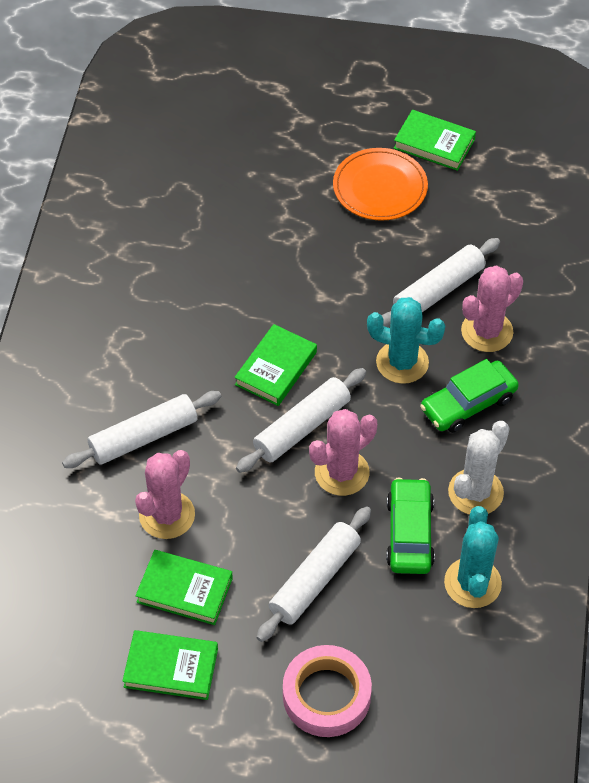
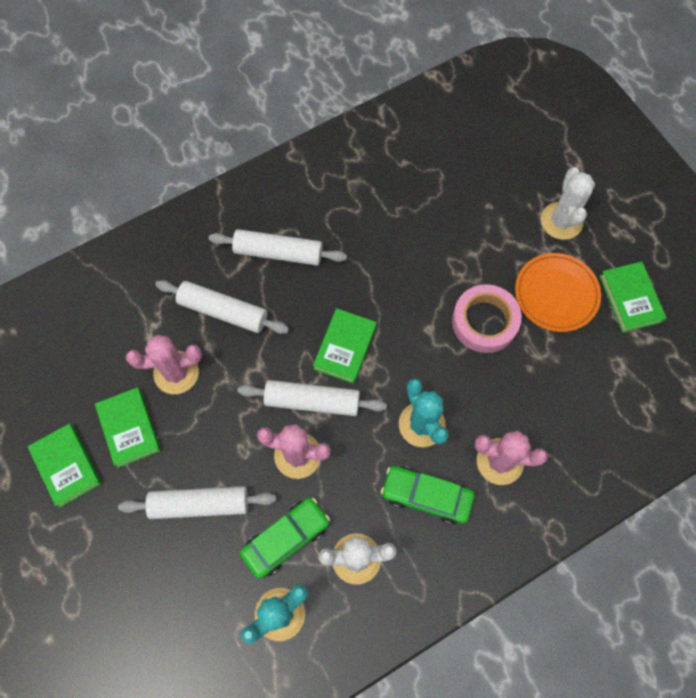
camera: 50 degrees right, 15 degrees up
green book [234,324,317,406] -> green book turned 60 degrees counterclockwise [313,308,377,384]
pink tape [283,645,372,737] -> pink tape moved to [452,284,522,353]
white rolling pin [382,238,500,327] -> white rolling pin moved to [209,229,347,266]
none -> white cactus [541,167,595,240]

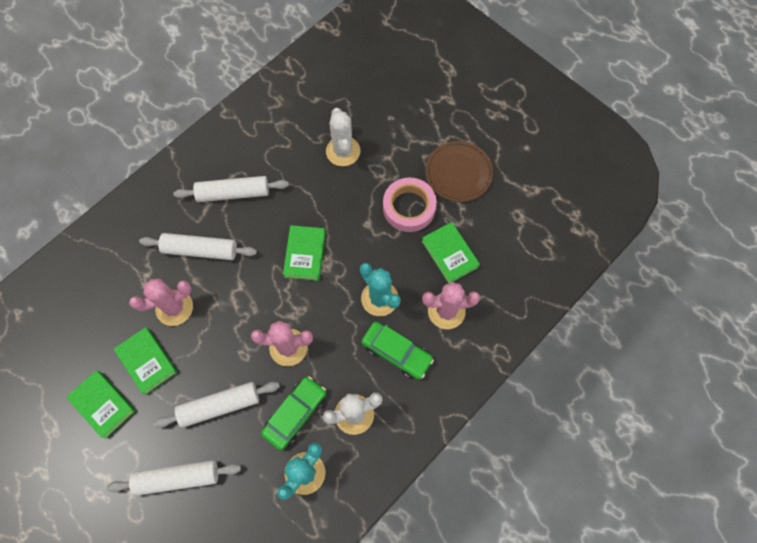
camera: 15 degrees left, 0 degrees up
white rolling pin [237,380,387,416] -> white rolling pin moved to [106,460,241,496]
green car [381,466,475,525] -> green car turned 150 degrees counterclockwise [361,322,434,379]
orange plate [515,253,601,332] -> brown plate [425,141,493,202]
white cactus [541,167,595,240] -> white cactus moved to [326,108,361,166]
green book [600,262,666,333] -> green book moved to [422,222,480,284]

